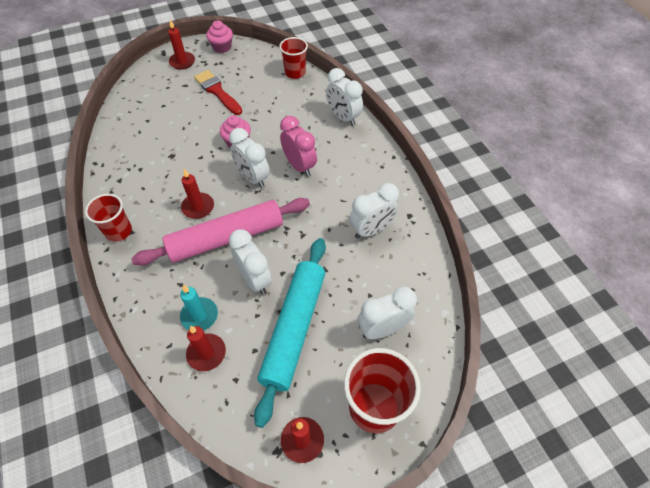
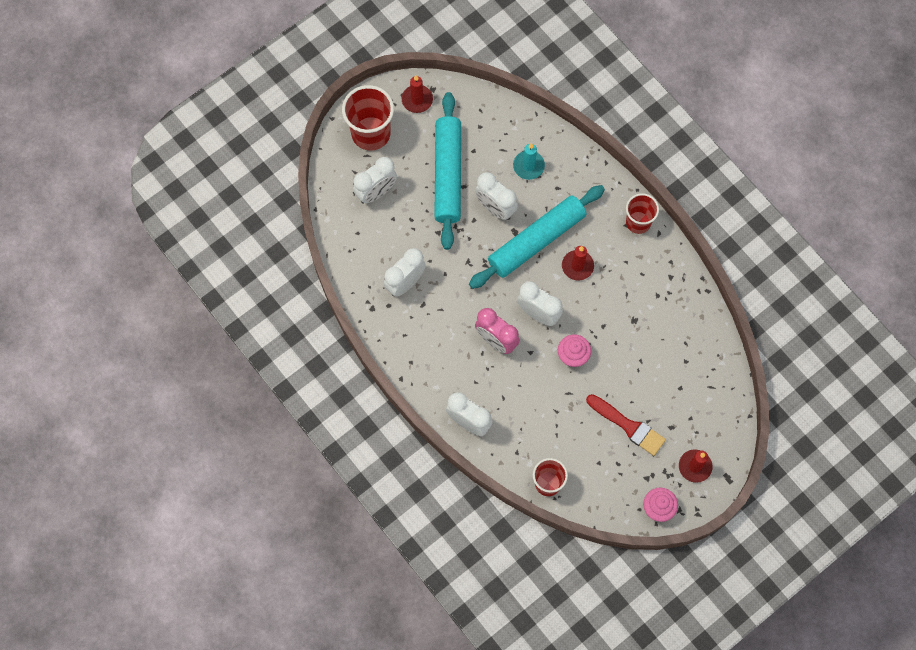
camera: 165 degrees right, 15 degrees up
pink rolling pin [131,198,310,266] -> turquoise rolling pin [469,185,605,289]
red candle [186,326,226,371] -> none

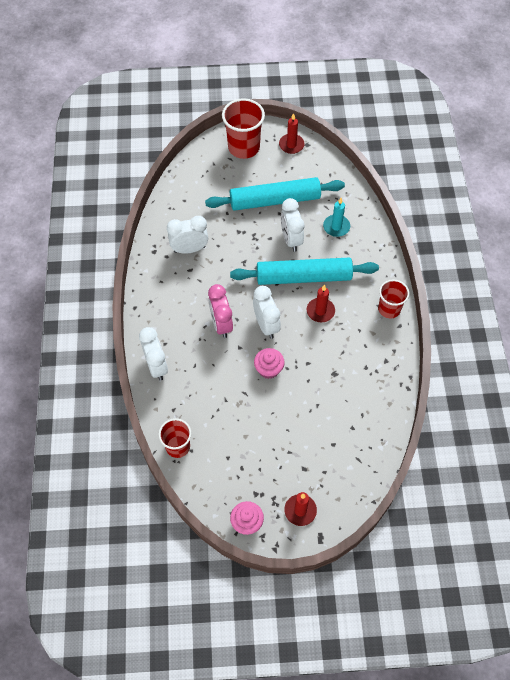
camera: 35 degrees right, 10 degrees down
white clock [353,157,397,203] -> none
turquoise rolling pin [434,92,461,250] -> turquoise rolling pin turned 45 degrees clockwise [205,177,345,211]
red brush [586,394,666,456] -> none

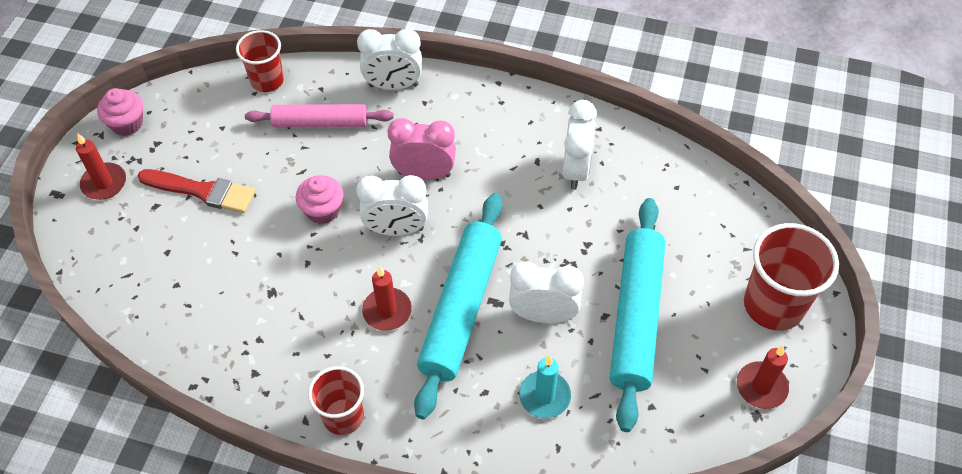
camera: 110 degrees right, 5 degrees down
none -> red brush [137,169,255,213]
none -> pink rolling pin [245,104,394,128]

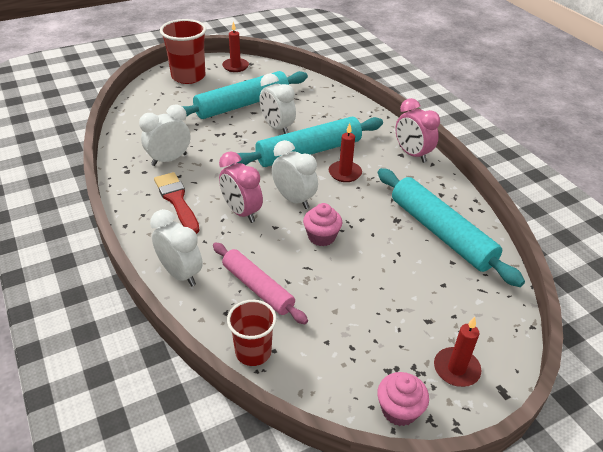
camera: 135 degrees left, 15 degrees down
red brush [137,169,255,213] -> red brush moved to [154,172,200,234]
red cup [308,366,364,435] -> pink clock [395,98,440,163]
turquoise candle [519,355,571,418] -> none
none -> turquoise rolling pin [378,168,525,287]

